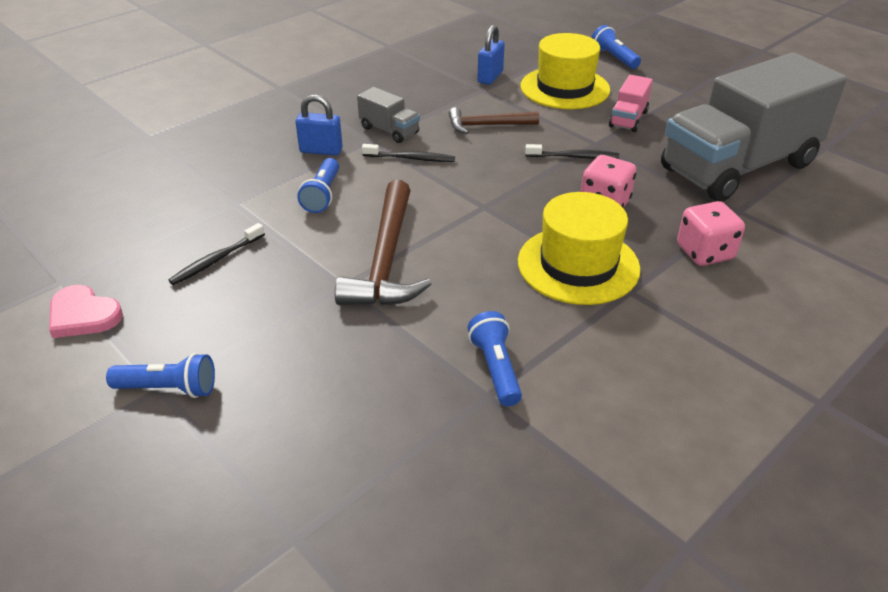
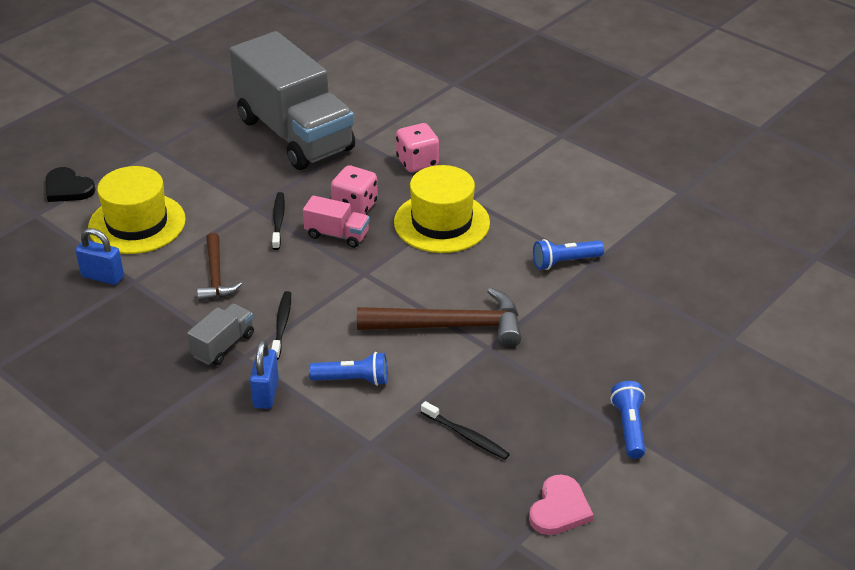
camera: 95 degrees left, 0 degrees up
blue flashlight [591,25,641,69] -> black heart [46,167,96,202]
pink truck [609,75,653,132] -> pink truck moved to [303,195,370,248]

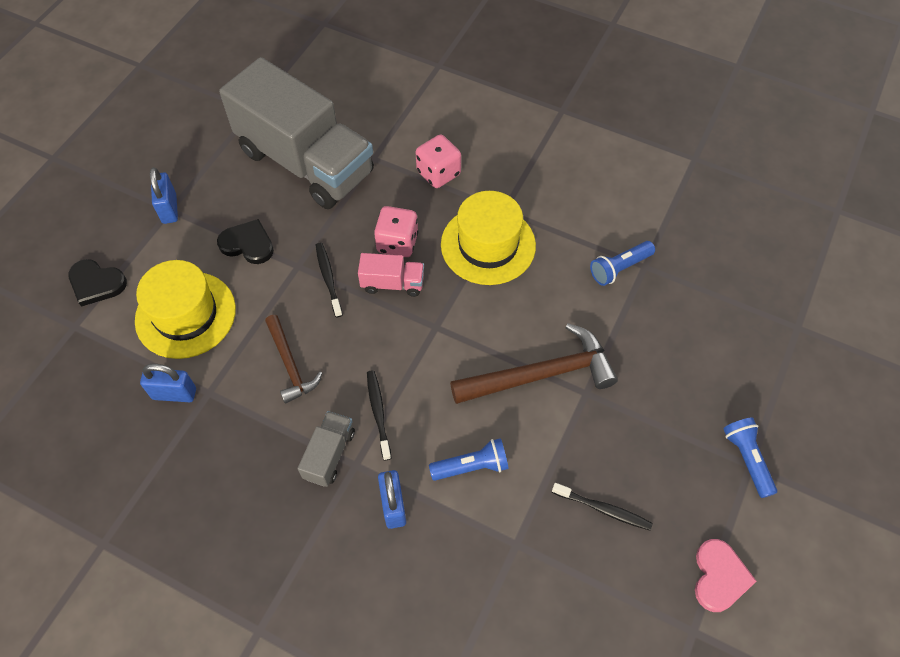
camera: 15 degrees left, 20 degrees up
none -> blue padlock [150,167,178,224]
none -> black heart [217,219,274,264]

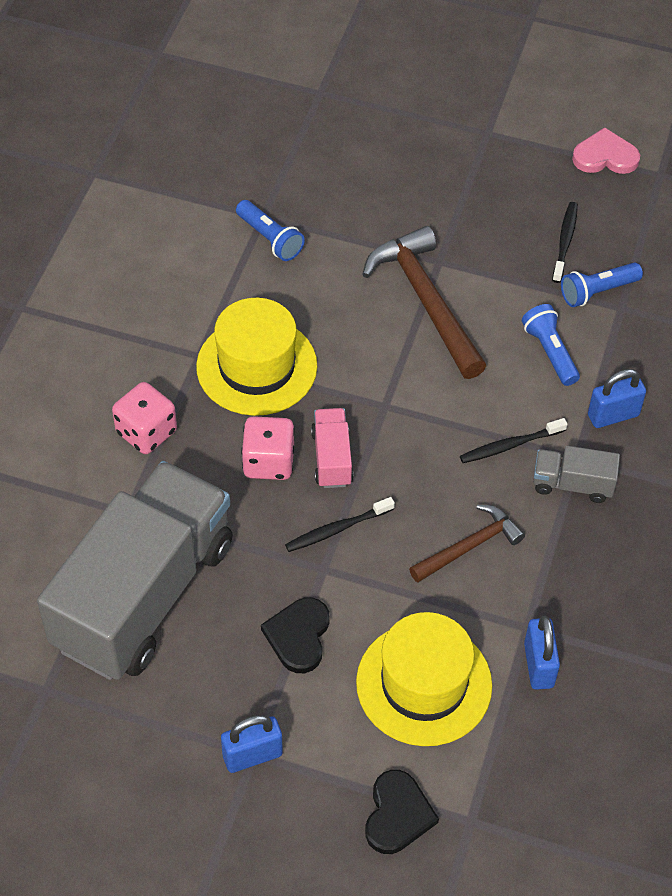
camera: 100 degrees left, 5 degrees down
blue flashlight [723,418,777,498] -> blue flashlight moved to [561,263,643,307]

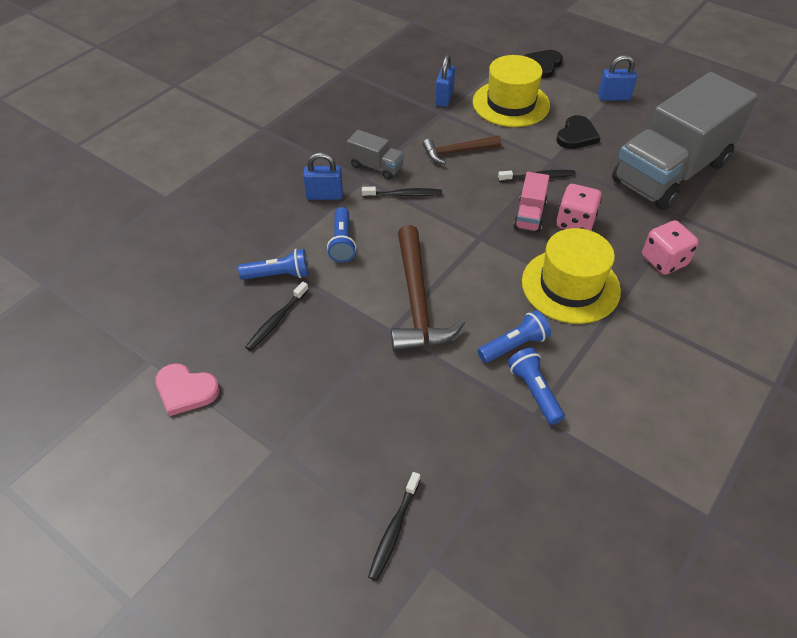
camera: 160 degrees left, 5 degrees down
none -> black toothbrush [368,472,421,581]
none -> blue flashlight [478,310,551,363]

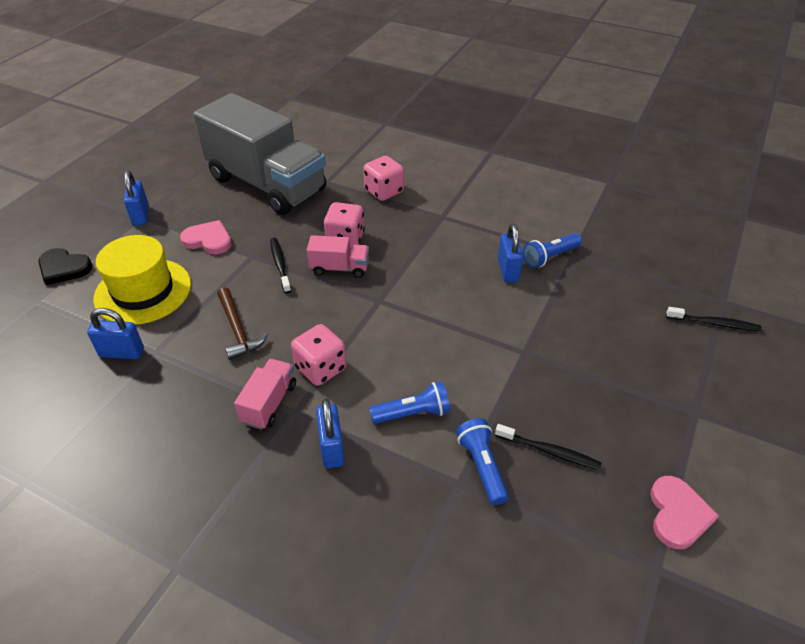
camera: 100 degrees left, 5 degrees down
grey truck [347,130,404,180] -> pink truck [234,359,296,430]
black toothbrush [362,187,442,198] -> pink dice [291,324,346,386]
brown hammer [391,225,465,352] -> none
blue flashlight [478,310,551,363] -> blue padlock [498,224,523,282]
yellow hat [522,228,621,324] -> none
black heart [556,115,601,149] -> pink heart [180,220,232,254]

